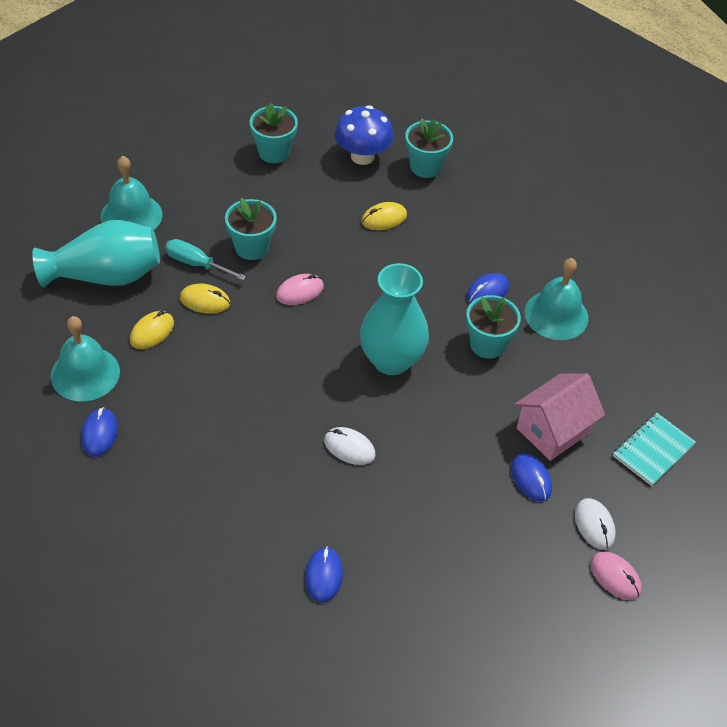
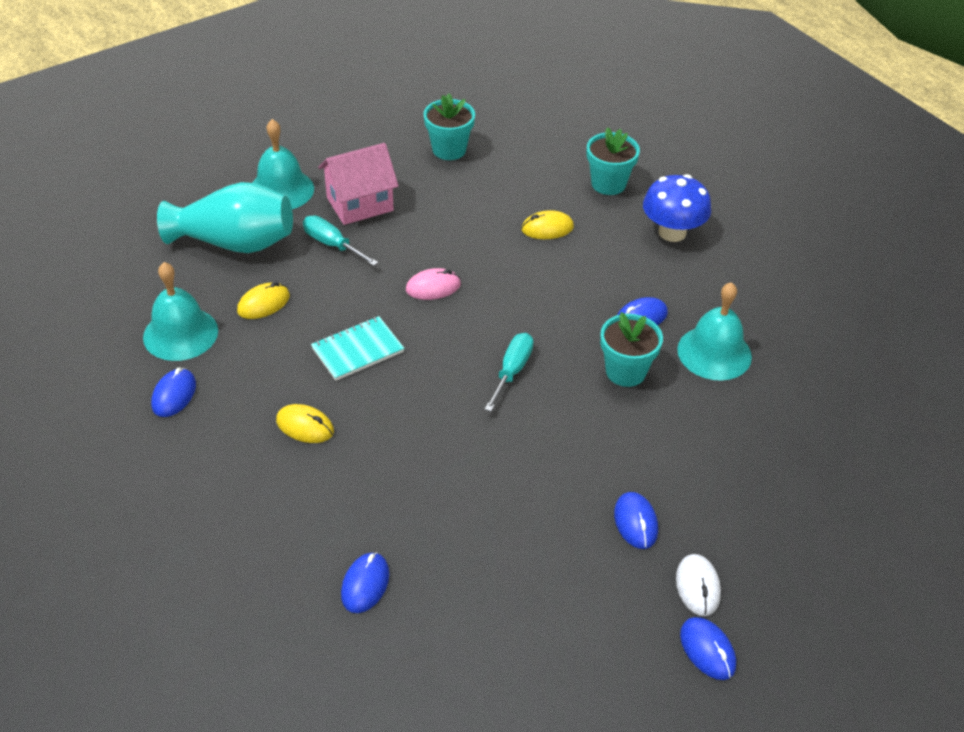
camera: 15 degrees right, 5 degrees down
yellow mouse [180,284,230,313] -> yellow mouse moved to [276,404,334,443]
turquoise flower pot [225,198,277,260] -> none
white mouse [324,427,376,465] -> none
blue mushroom [335,105,394,165] -> blue mushroom moved to [643,174,711,242]
turquoise vase [360,263,429,375] -> turquoise screwdriver [485,333,534,412]
pink house [514,373,605,461] -> pink house moved to [318,143,399,225]
pink mouse [590,552,642,600] -> blue mouse [680,617,736,680]
turquoise notebook [613,413,696,486] -> turquoise notebook moved to [311,316,404,381]

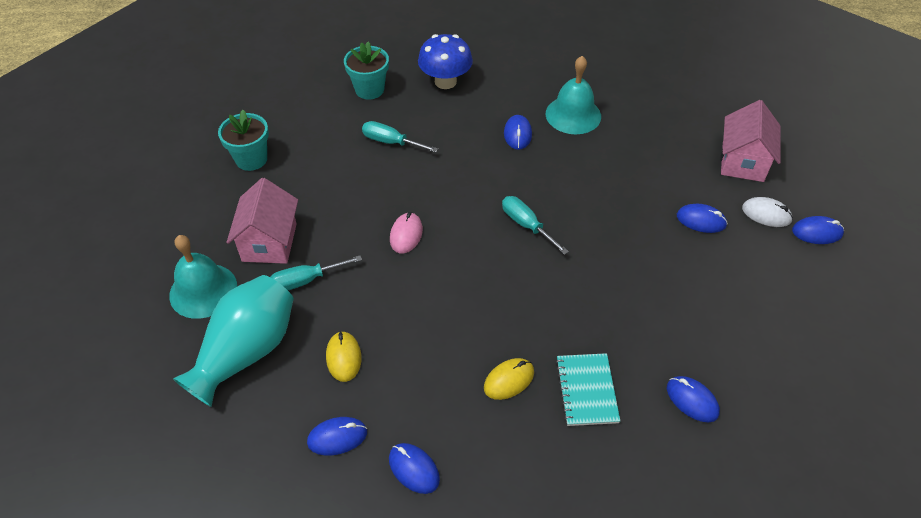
camera: 60 degrees left, 5 degrees up
turquoise bell [143,262,218,361] -> blue mouse [307,417,367,455]
turquoise notebook [311,316,404,381] -> turquoise notebook moved to [555,353,620,426]
yellow mouse [522,210,574,239] -> turquoise screwdriver [362,121,438,152]
turquoise flower pot [600,312,663,387] -> none
none -> pink house [721,100,781,182]

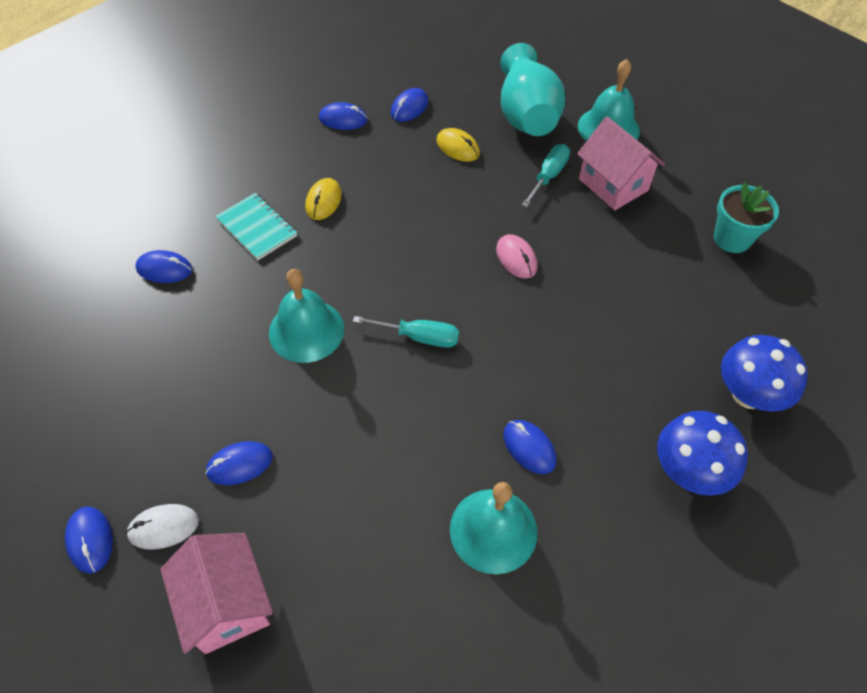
camera: 140 degrees right, 5 degrees up
turquoise flower pot [344,41,389,100] -> blue mushroom [721,335,808,412]
turquoise screwdriver [362,121,438,152] -> none
blue mouse [792,216,844,244] -> blue mouse turned 75 degrees counterclockwise [65,506,113,574]
none -> turquoise bell [269,269,344,363]

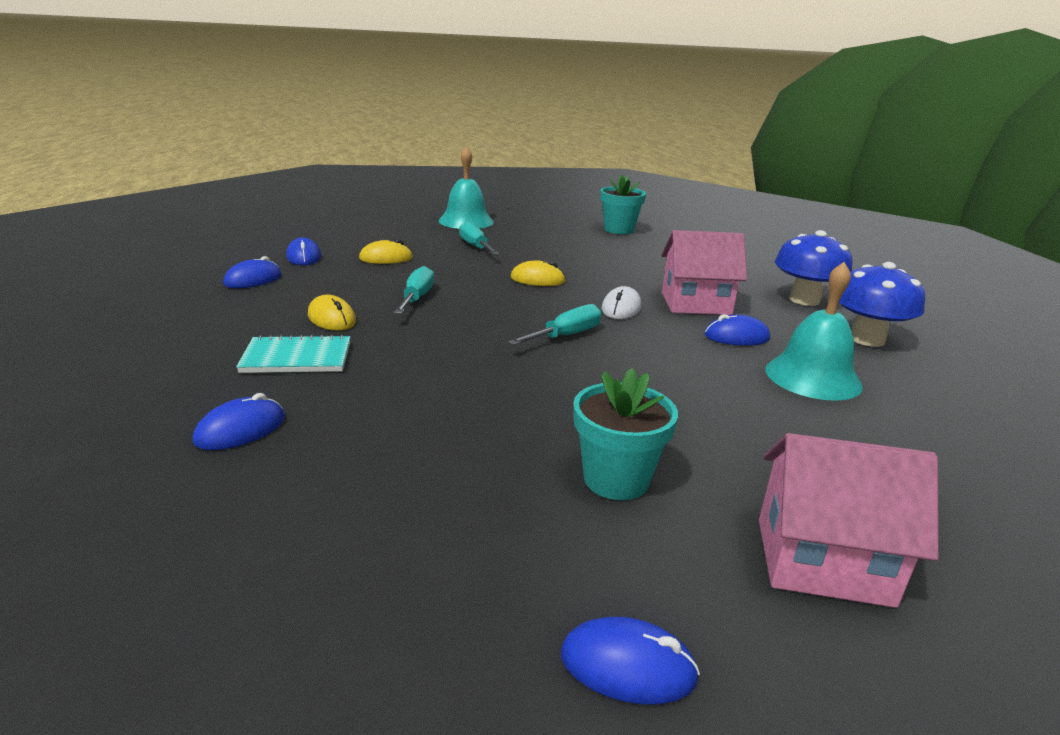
camera: 55 degrees left, 30 degrees down
white mouse [126,504,199,549] -> white mouse moved to [602,286,641,319]
blue mouse [205,441,273,485] -> turquoise flower pot [573,368,678,500]
turquoise bell [269,269,344,363] -> none
pink mouse [496,234,537,279] -> yellow mouse [511,260,566,286]
turquoise vase [500,43,566,136] -> none
pink house [577,117,665,210] -> pink house moved to [661,230,747,315]
blue mushroom [721,335,808,412] -> blue mushroom moved to [839,262,925,347]
none -> turquoise screwdriver [394,266,434,314]

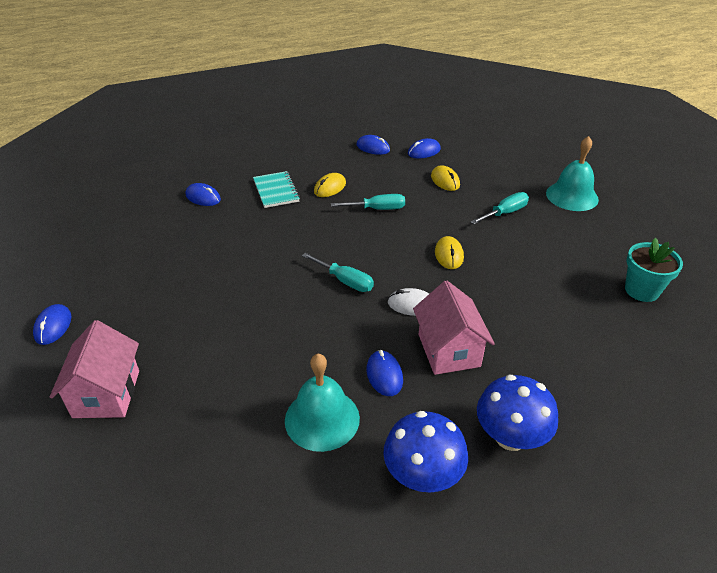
camera: 80 degrees right, 15 degrees up
turquoise flower pot [573,368,678,500] -> none

